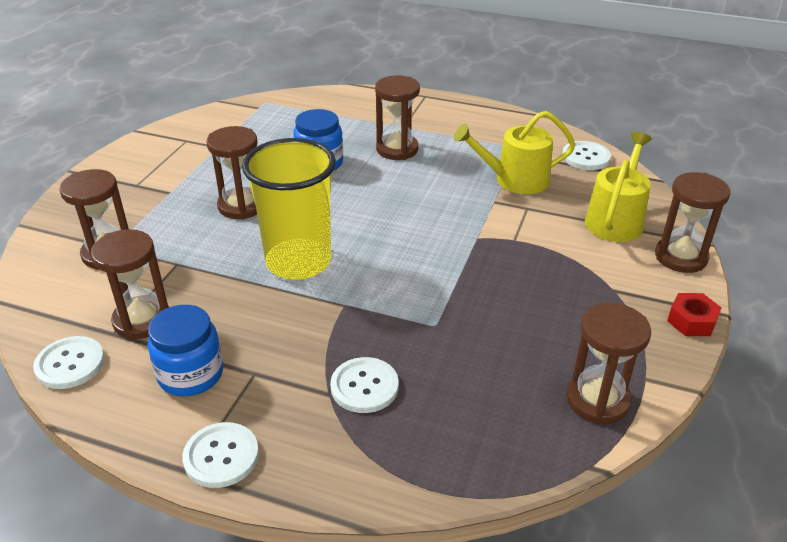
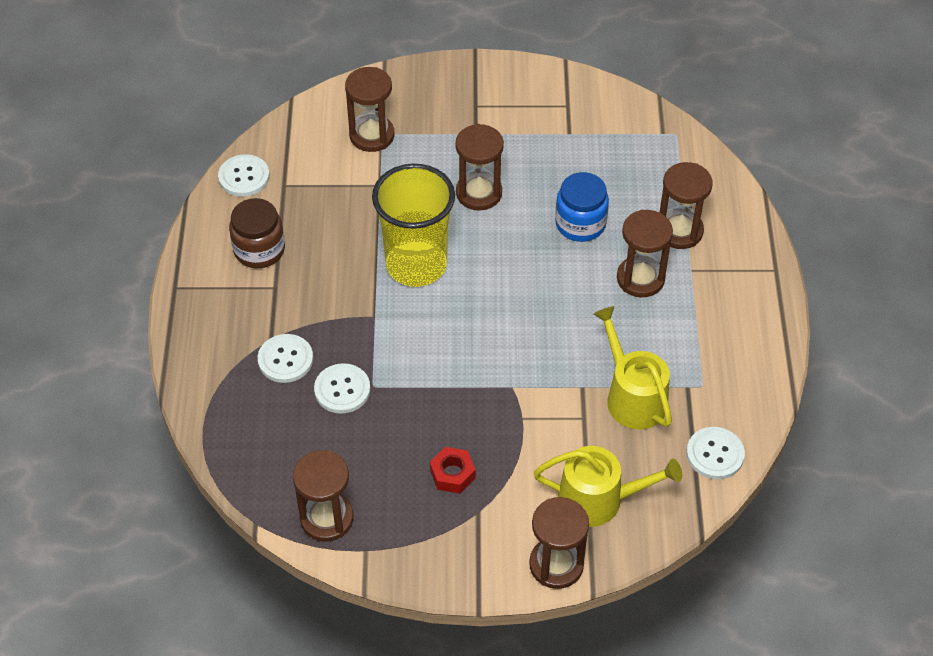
camera: 70 degrees right, 15 degrees up
brown hourglass [91,229,169,339] -> brown hourglass moved to [659,162,713,249]
blue jar [148,305,223,397] -> brown jar [229,198,285,268]
white button [182,422,259,488] -> white button moved to [314,363,370,414]
red nut [667,293,722,336] -> red nut moved to [430,447,475,494]

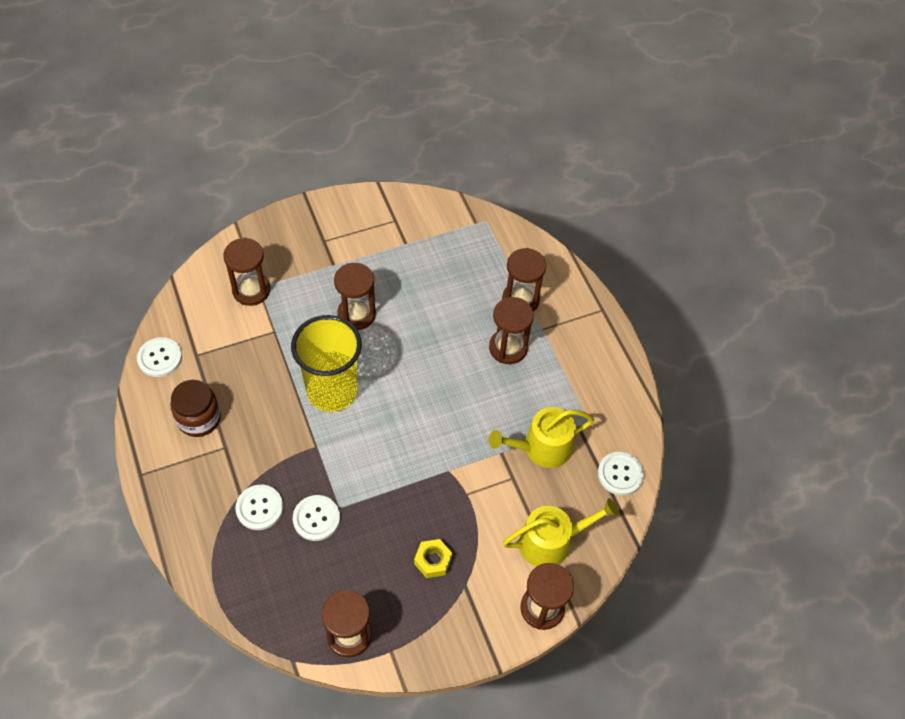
camera: 25 degrees left, 5 degrees up
red nut [430,447,475,494] -> yellow nut [414,539,452,578]
blue jar [555,172,609,242] -> none
yellow watering can [594,306,672,430] -> yellow watering can turned 60 degrees counterclockwise [489,407,594,468]

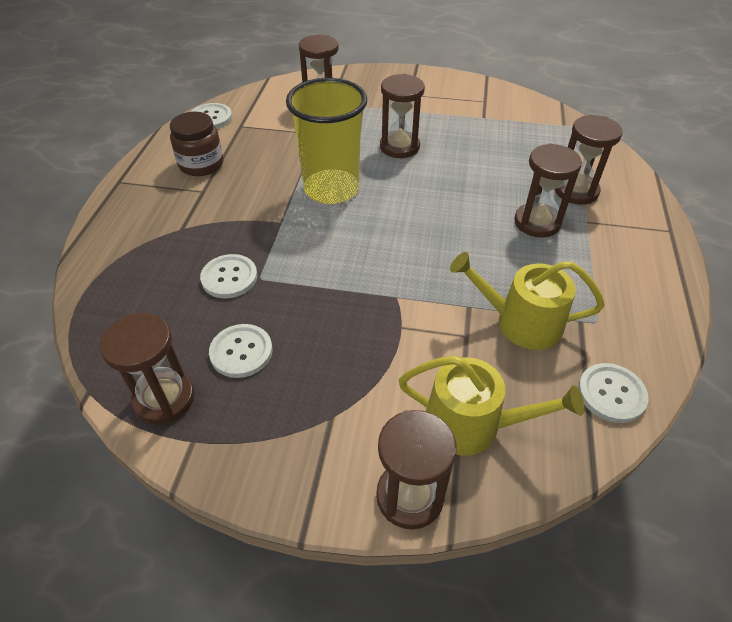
camera: 35 degrees right, 10 degrees down
white button [235,485,283,530] -> white button moved to [209,324,273,378]
yellow nut [414,539,452,578] -> none

